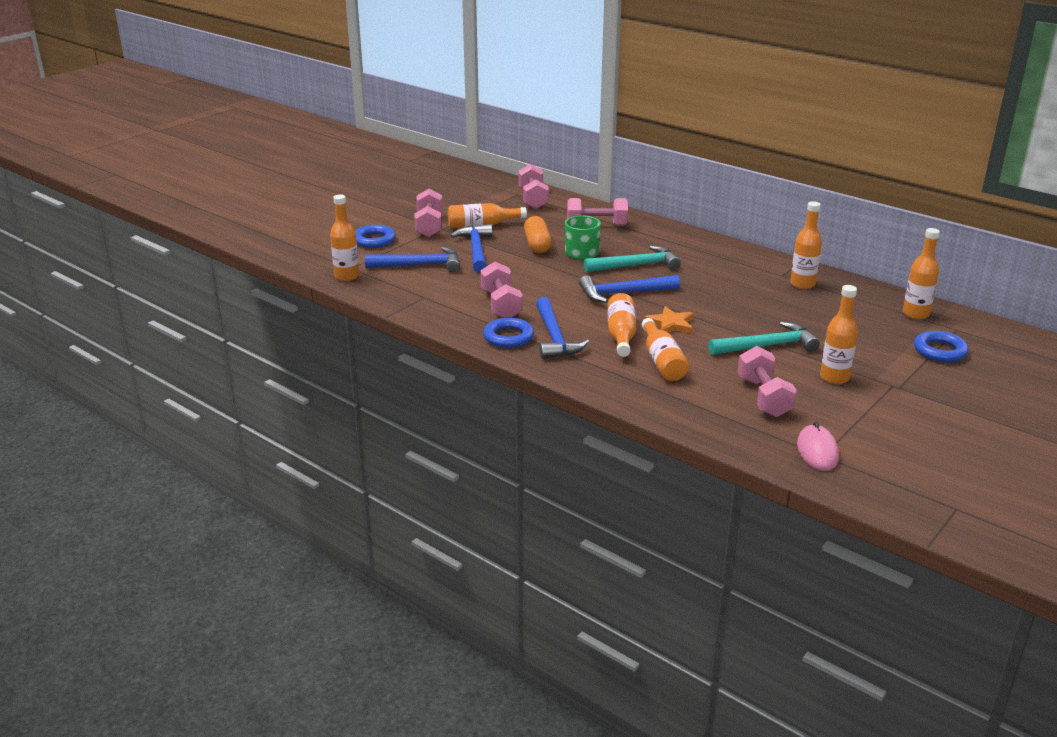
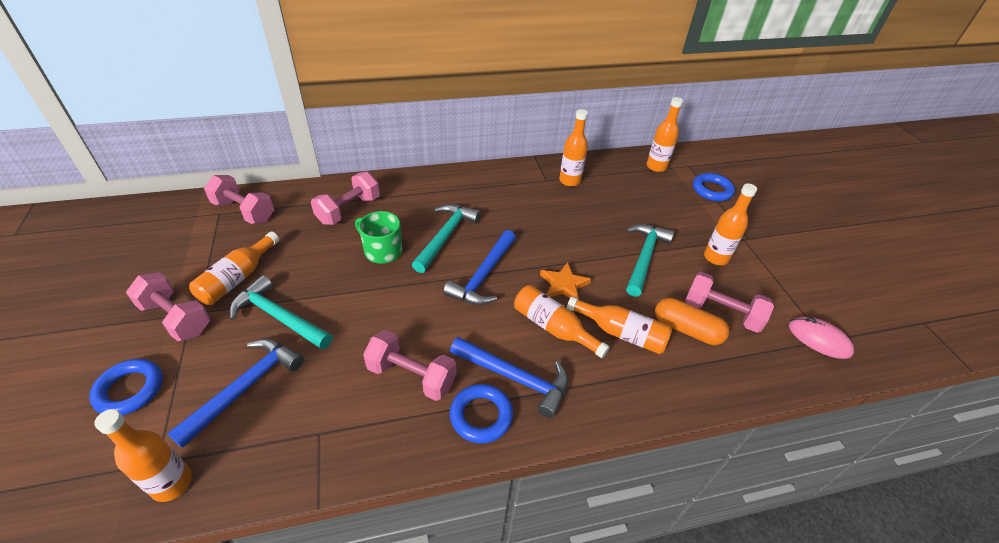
camera: 55 degrees left, 15 degrees up
blue hammer [450,224,492,273] -> turquoise hammer [230,275,333,350]
orange capsule [524,216,552,253] -> orange capsule moved to [655,298,730,345]

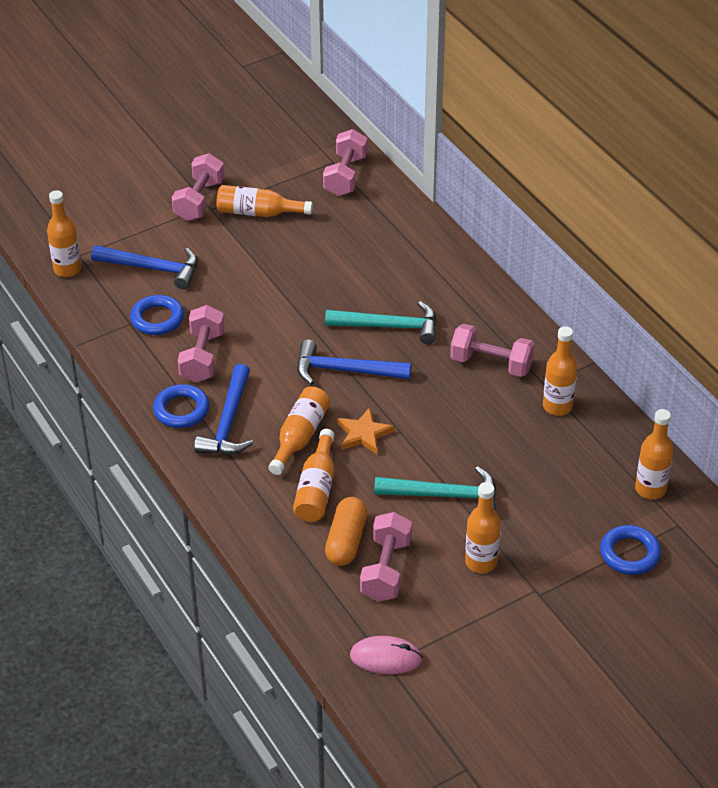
camera: 75 degrees right, 0 degrees up
blue ring [89,359,163,415] -> blue ring moved to [130,295,184,335]
turquoise hammer [230,275,333,350] -> none
pink dumbbell [311,172,380,225] -> pink dumbbell moved to [450,324,535,377]
green mug [355,211,403,264] -> none
pink mouse [789,317,854,359] -> pink mouse turned 75 degrees clockwise [350,636,423,674]

